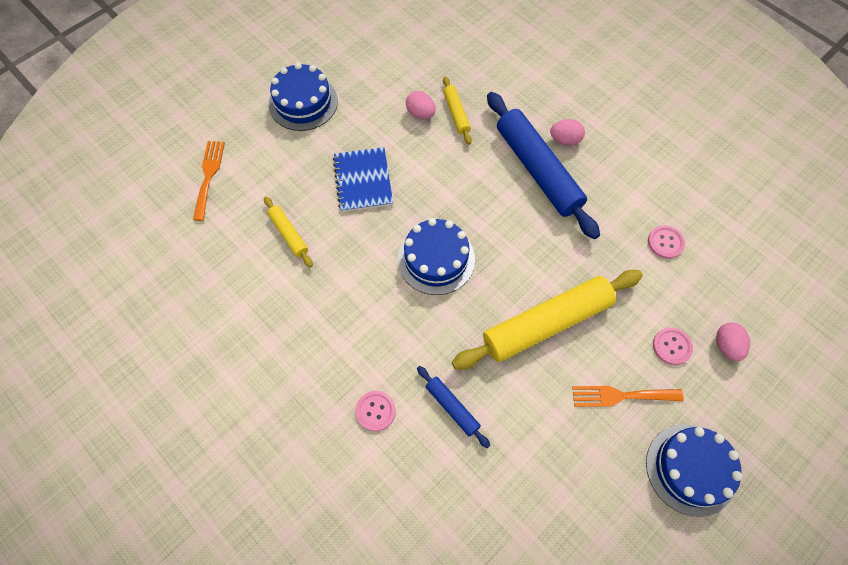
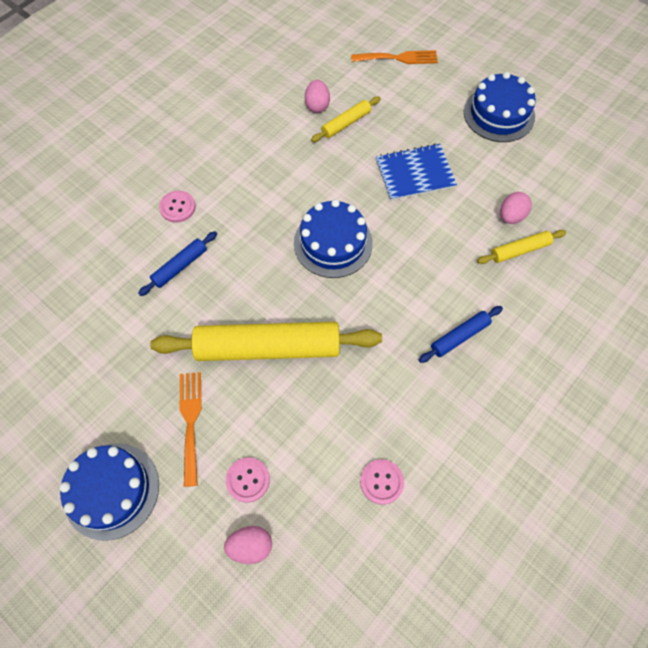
camera: 85 degrees right, 0 degrees up
yellow rolling pin [452,270,643,370] -> yellow rolling pin turned 60 degrees counterclockwise [150,322,382,361]
blue rolling pin [487,92,600,239] -> blue rolling pin [419,306,503,363], size x0.47
pink egg [550,119,585,146] -> pink egg moved to [305,80,330,113]

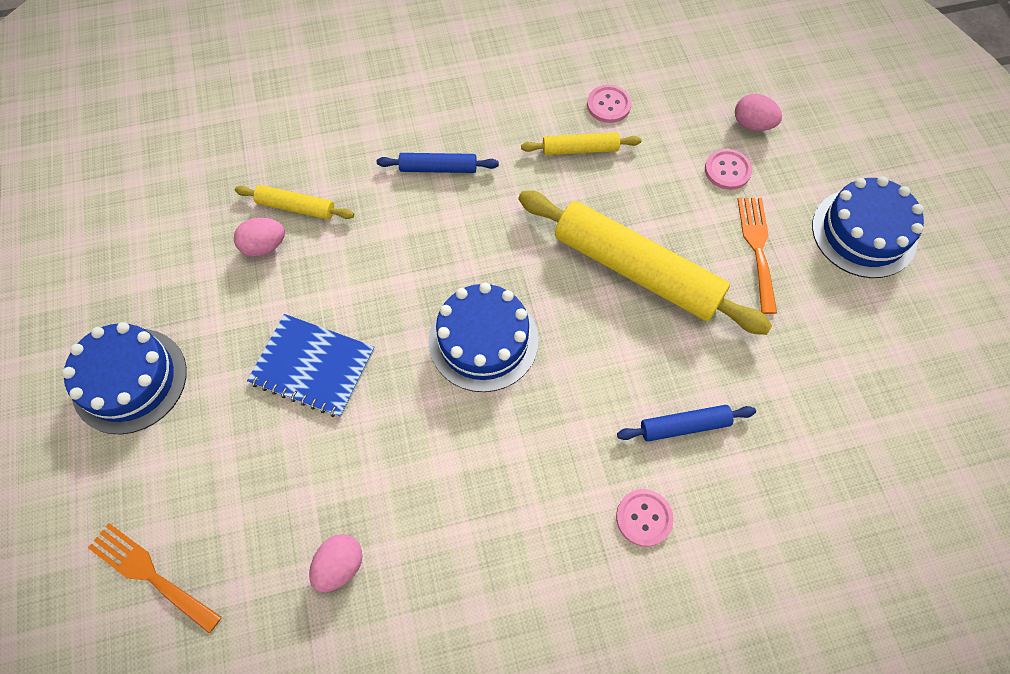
camera: 145 degrees left, 0 degrees up
orange fork [180,372,202,487] -> orange fork turned 150 degrees clockwise [737,198,777,314]
yellow rolling pin [311,96,381,142] -> yellow rolling pin moved to [521,132,641,155]

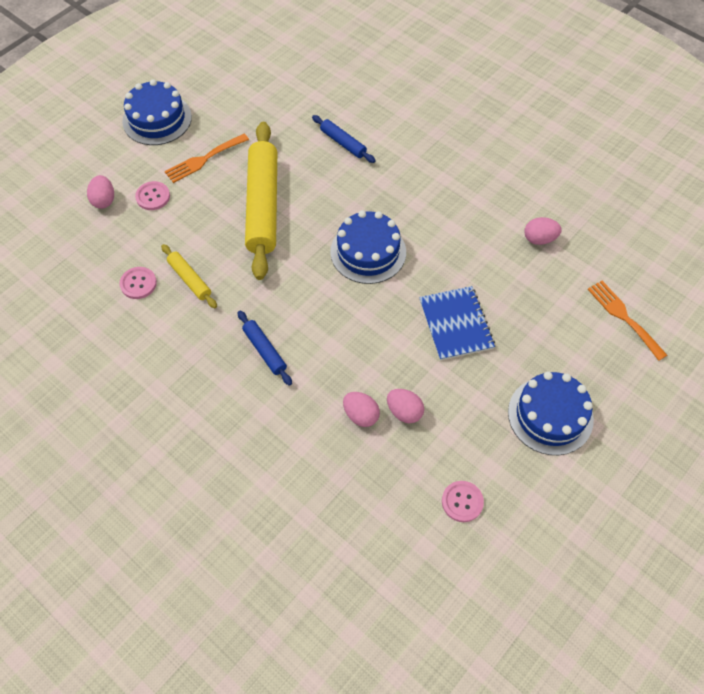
camera: 125 degrees left, 5 degrees down
orange fork [88,523,222,634] -> orange fork turned 150 degrees clockwise [587,281,667,361]
yellow rolling pin [235,185,354,220] -> pink egg [343,392,380,427]
pink button [616,489,674,547] -> pink button moved to [442,481,484,522]

